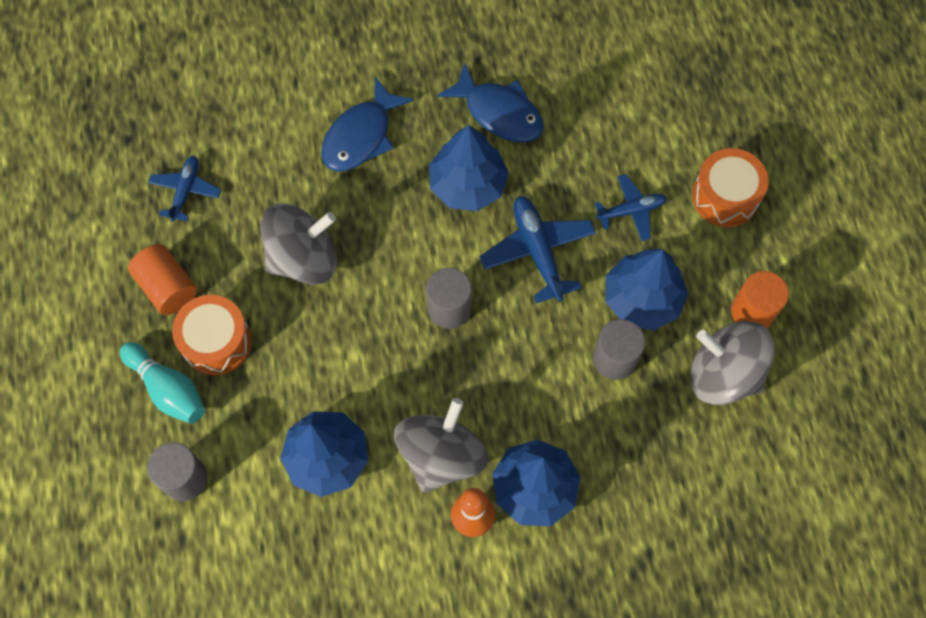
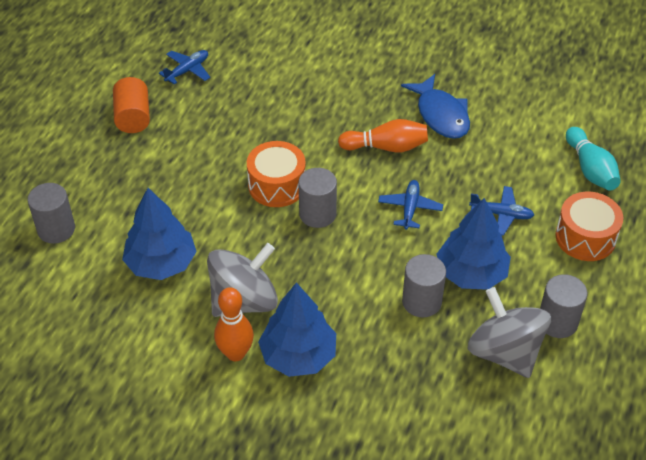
camera: 30 degrees right, 20 degrees down
turquoise bowling pin [120,342,205,424] -> turquoise bowling pin moved to [566,127,621,191]
orange drum [172,295,252,375] -> orange drum moved to [247,141,306,207]
grey spinning top [260,204,337,285] -> none
blue fish [321,76,414,171] -> none
blue tree [429,125,509,211] -> orange bowling pin [338,119,428,152]
blue plane [480,196,596,303] -> blue plane [378,180,443,230], size x0.63
orange cylinder [731,271,789,328] -> grey cylinder [540,274,588,338]

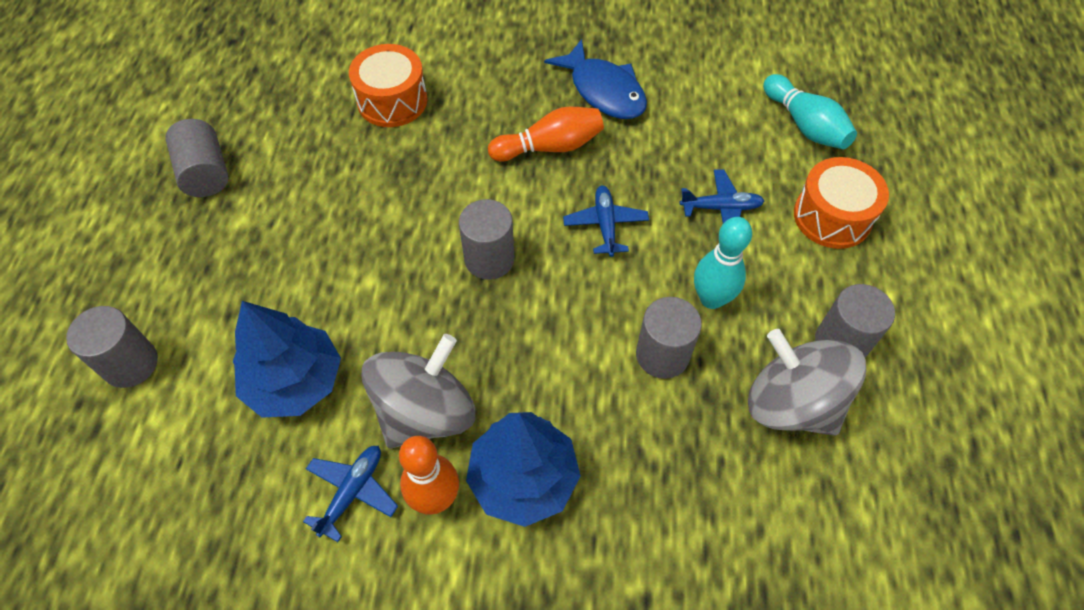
camera: 15 degrees left, 10 degrees up
orange cylinder [113,77,150,133] -> grey cylinder [165,119,229,197]
blue plane [159,50,210,84] -> blue plane moved to [303,446,398,542]
orange drum [247,141,306,207] -> orange drum moved to [349,44,427,127]
blue tree [436,198,511,290] -> turquoise bowling pin [694,217,752,309]

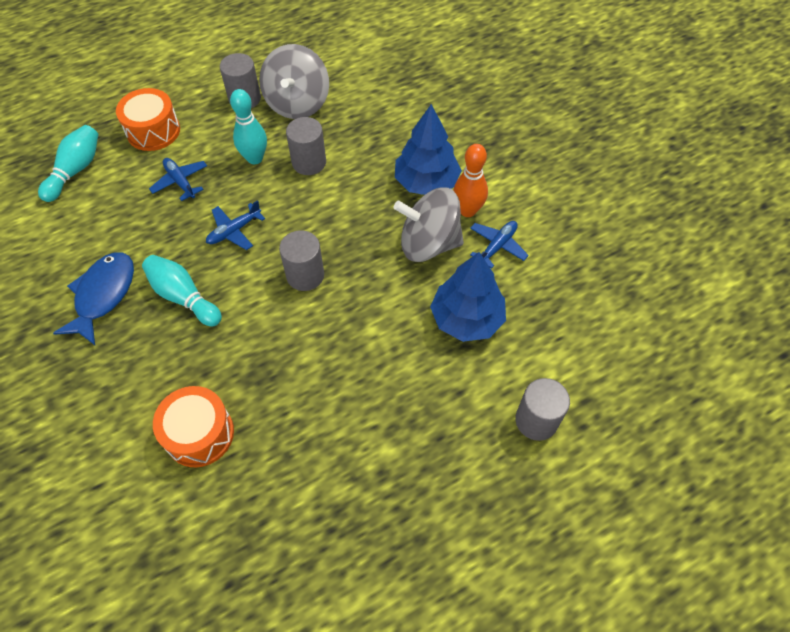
camera: 125 degrees left, 0 degrees up
grey cylinder [165,119,229,197] -> none
blue plane [303,446,398,542] -> blue plane turned 135 degrees clockwise [470,221,529,269]
orange bowling pin [488,106,604,162] -> turquoise bowling pin [142,255,222,327]

